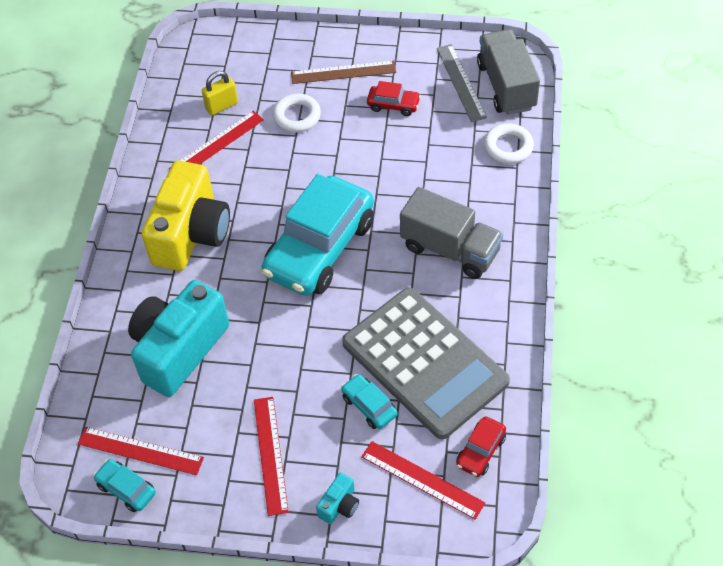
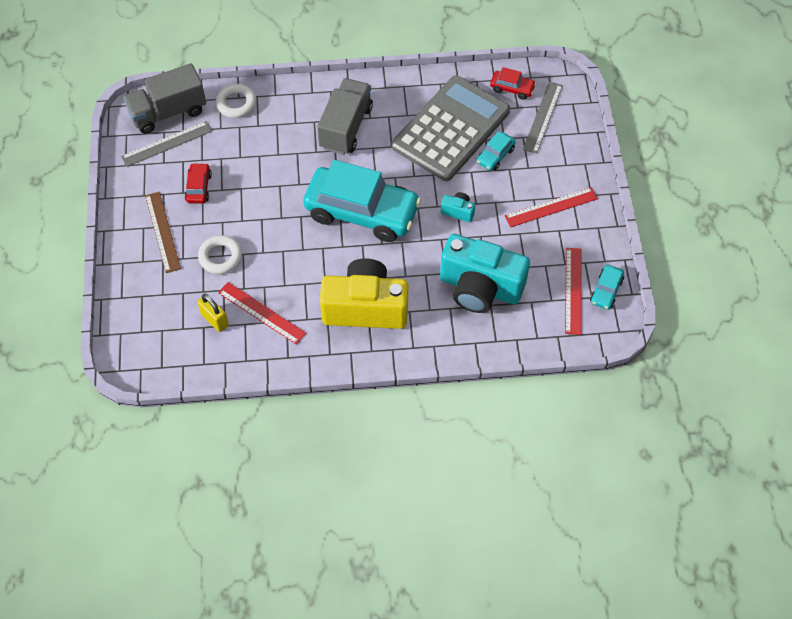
camera: 105 degrees left, 5 degrees up
turquoise camera [316,472,359,524] -> turquoise camera moved to [441,192,475,222]
red ruler [361,441,485,520] -> grey ruler [523,81,563,154]

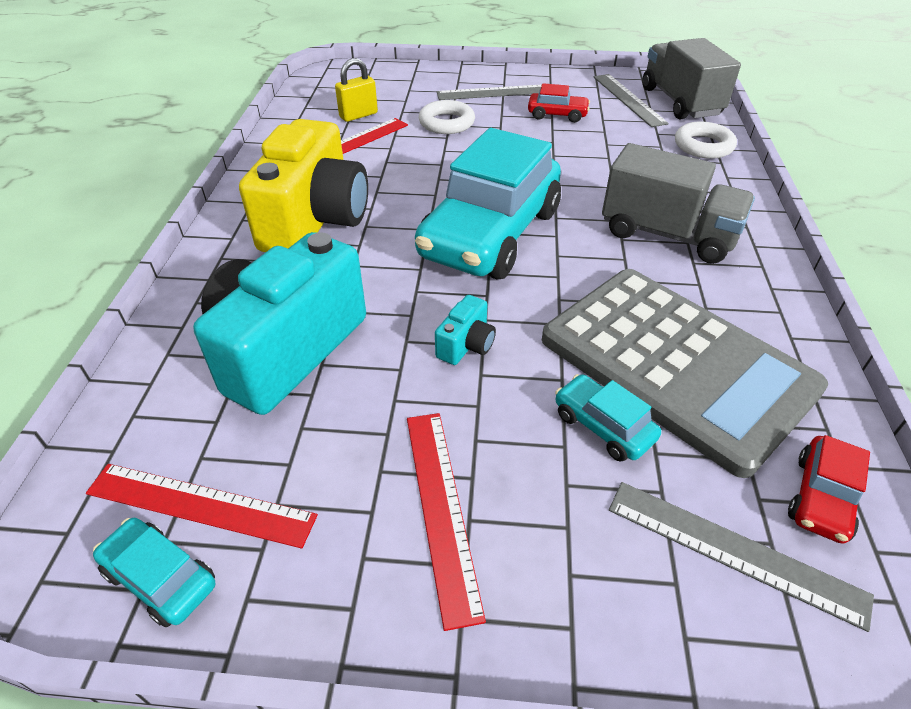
camera: 100 degrees right, 15 degrees down
brown ruler [145,192,181,273] -> grey ruler [437,84,542,100]

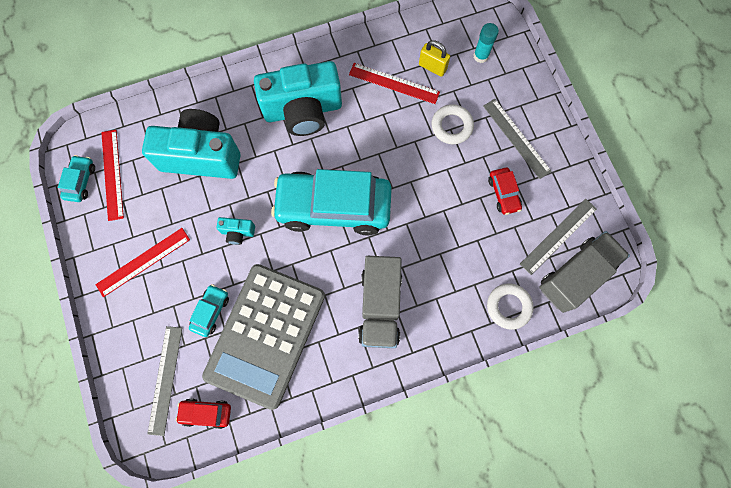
camera: 65 degrees right, 30 degrees up
yellow camera [239,119,368,252] -> turquoise camera [254,61,342,136]
none -> turquoise glue stick [473,23,499,63]

